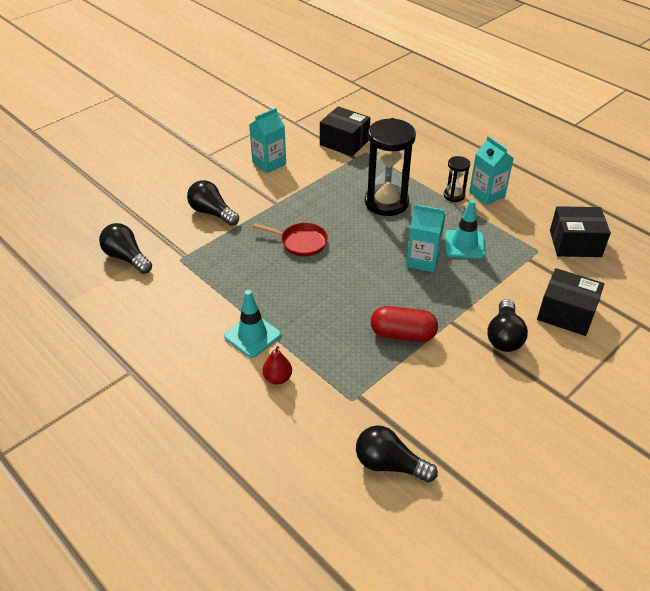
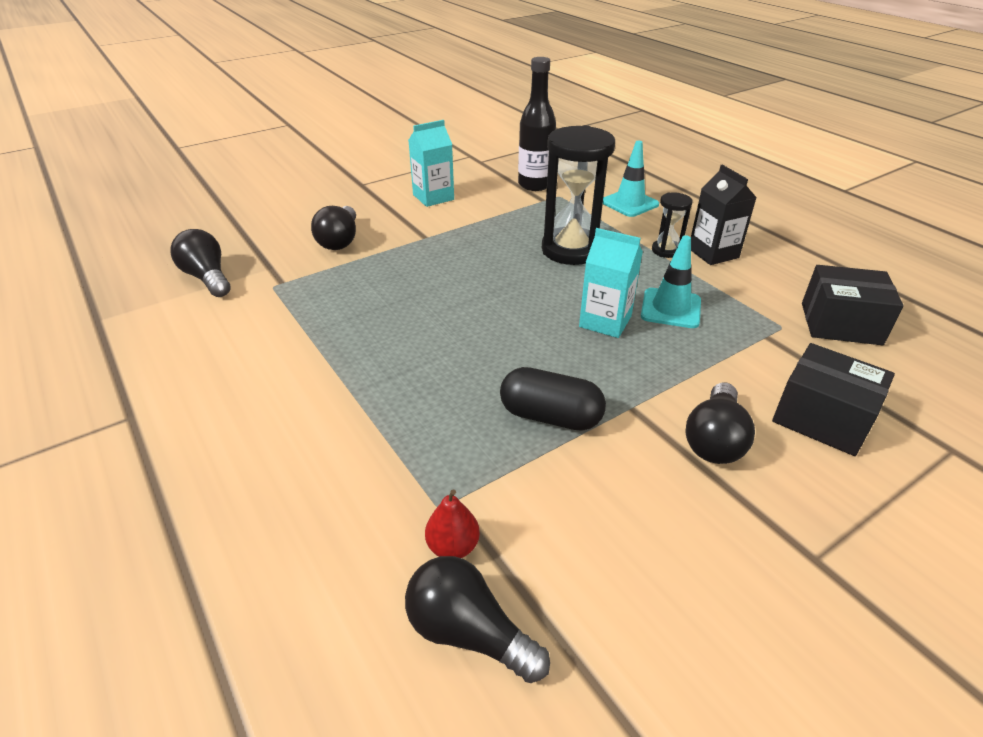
camera: 10 degrees right, 5 degrees down
black light bulb [187,180,239,226] -> black light bulb turned 135 degrees counterclockwise [311,206,356,250]
turquoise traffic cone [224,290,281,358] -> turquoise traffic cone moved to [603,141,659,217]
red pan [253,223,328,256] -> none
red pear [263,346,292,385] -> red pear moved to [425,490,480,558]
black box [320,106,370,156] -> black bottle [518,57,556,191]
red capsule [371,306,438,342] -> black capsule [500,367,606,431]
turquoise carton [469,136,514,205] -> black carton [691,164,757,265]

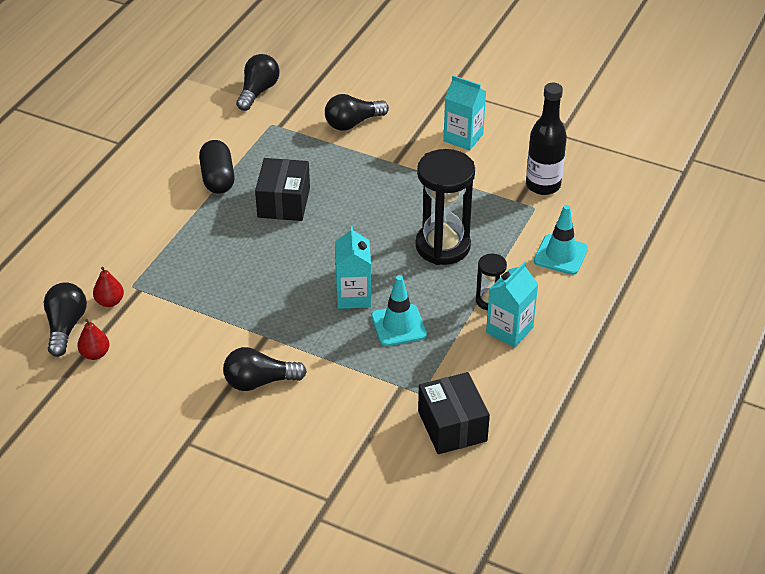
camera: 60 degrees right, 5 degrees up
black capsule [500,367,606,431] -> black capsule moved to [199,140,235,194]
black carton [691,164,757,265] -> turquoise carton [486,262,538,348]
black box [772,343,895,456] -> black box moved to [255,158,310,221]
none -> red pear [77,319,109,360]

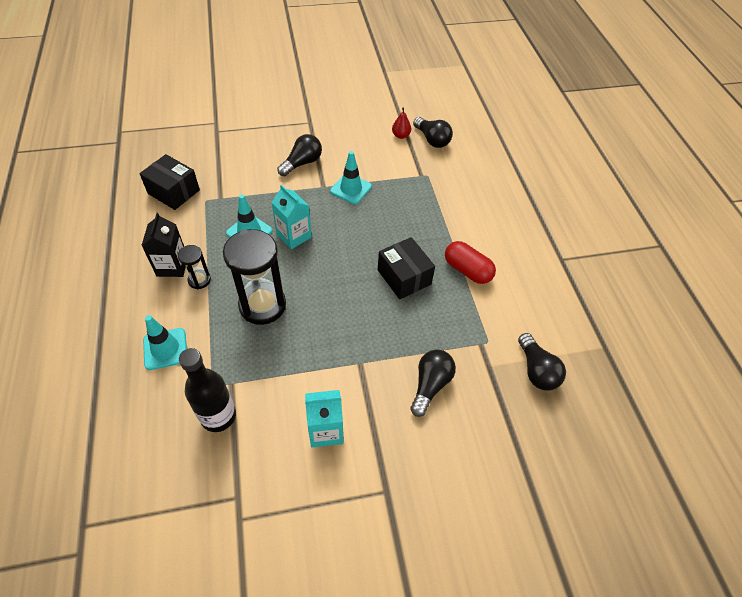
camera: 140 degrees right, 10 degrees up
red pear [93,267,124,307] -> none
black capsule [199,140,235,194] -> red capsule [445,241,496,284]
turquoise carton [486,262,538,348] -> black carton [141,213,186,277]
none -> turquoise traffic cone [330,151,372,204]

